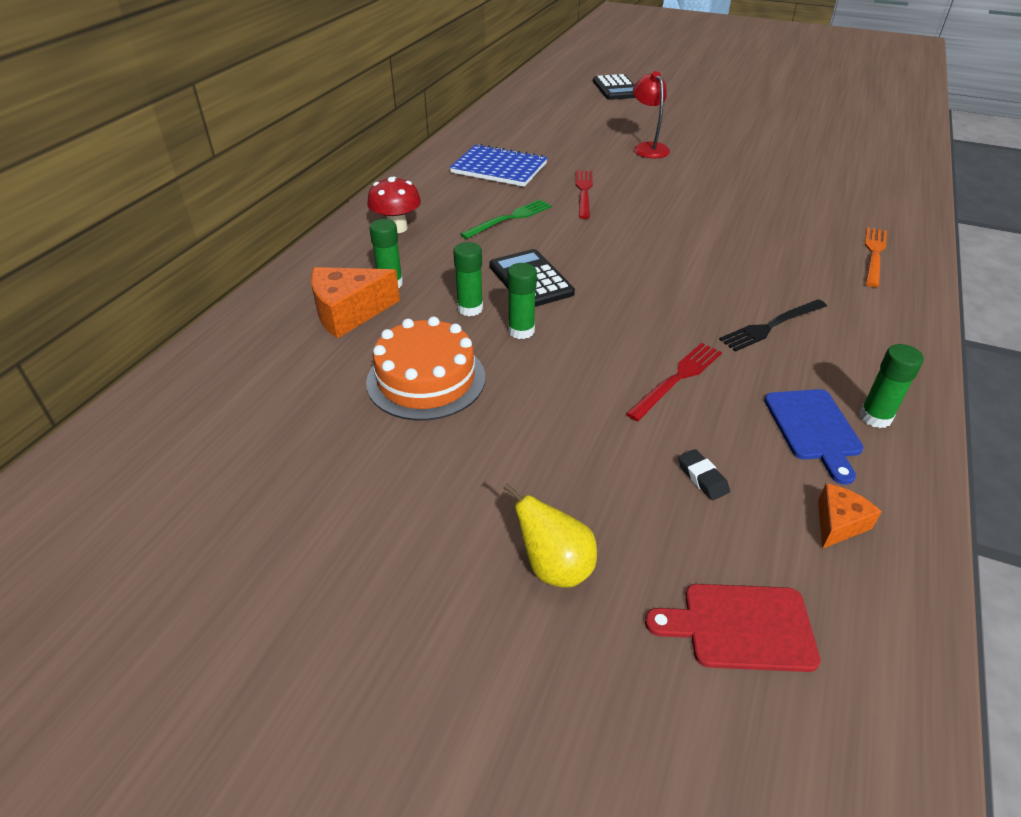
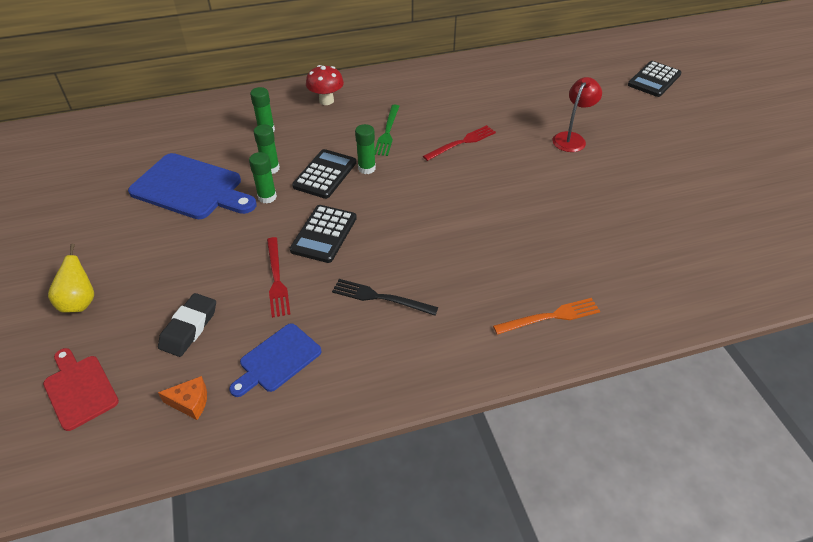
camera: 50 degrees right, 5 degrees up
orange cheese [311,267,400,339] -> none
orange cake [366,316,485,420] -> blue cutting board [128,153,257,219]
blue notebook [450,144,548,187] -> none
green fork [460,199,552,239] -> green fork turned 90 degrees clockwise [375,104,400,156]
red fork [626,343,722,421] -> red fork turned 75 degrees clockwise [267,237,290,318]
black eraser [678,449,730,500] -> black eraser [158,293,216,357], size x1.76
green glue stick [859,344,924,428] -> green glue stick moved to [355,124,376,174]
none -> black calculator [290,205,357,263]

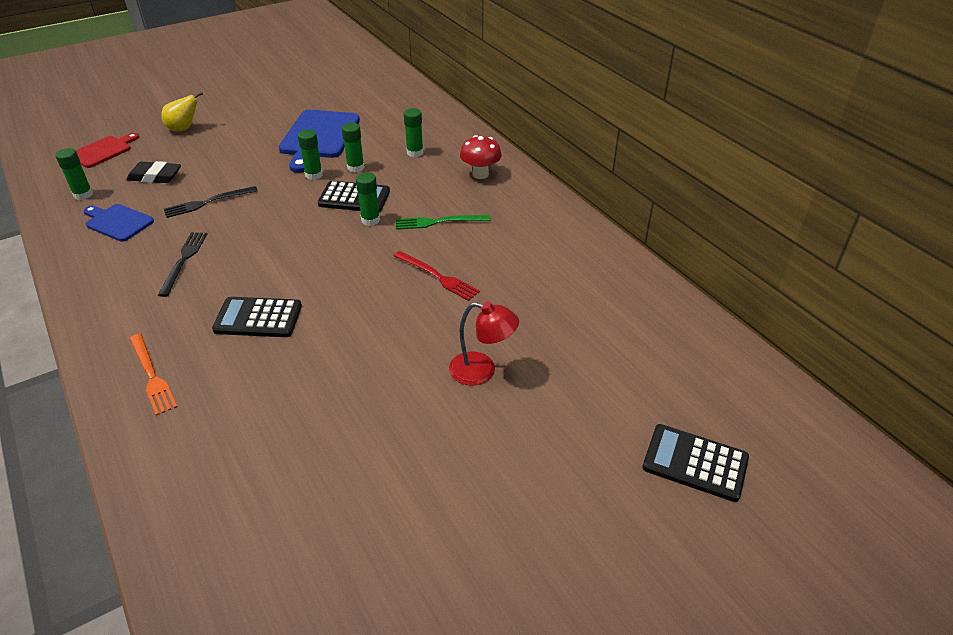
camera: 75 degrees right, 5 degrees down
orange cheese [158,376,207,420] -> green glue stick [55,148,93,200]
red fork [267,237,290,318] -> black fork [164,186,258,218]
black calculator [290,205,357,263] -> black calculator moved to [212,297,302,337]

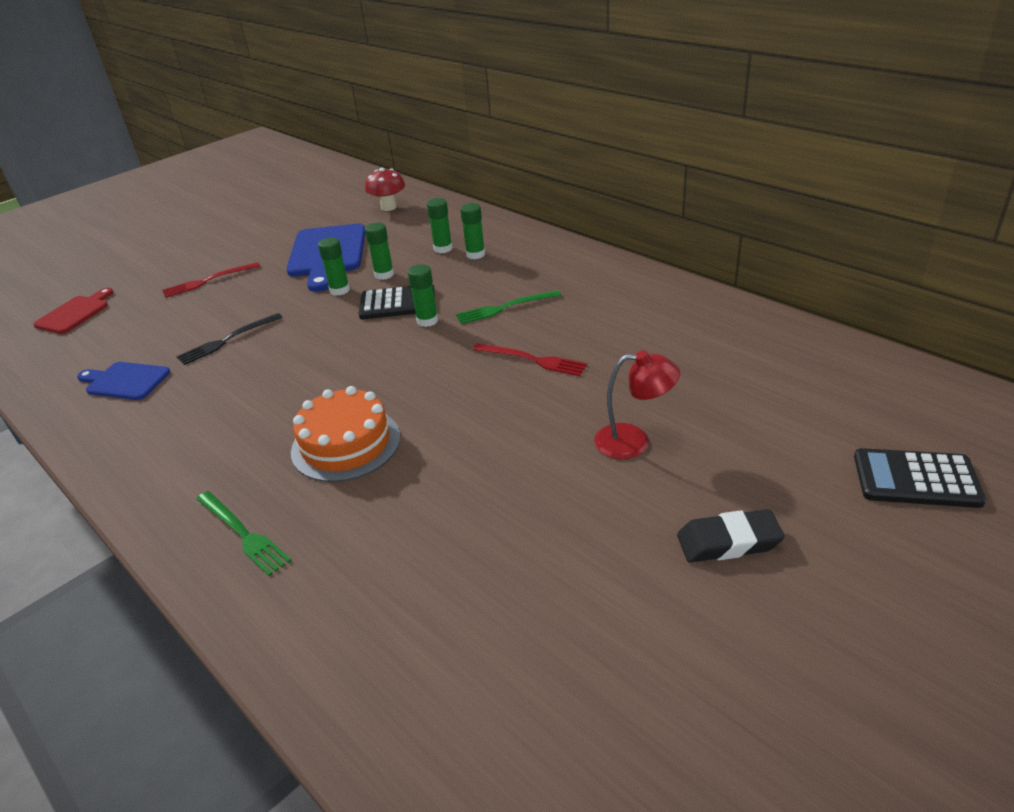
camera: 10 degrees left, 5 degrees down
green glue stick [55,148,93,200] -> green glue stick moved to [460,203,485,259]
black eraser [126,161,181,183] -> black eraser moved to [677,509,785,562]
orange fork [129,334,177,416] -> green fork [196,491,292,576]
black fork [158,232,207,297] -> none
yellow pear [161,92,203,131] -> none
black calculator [212,297,302,337] -> orange cake [291,386,400,482]
red mushroom [460,135,502,179] -> red mushroom moved to [365,168,405,211]
none -> red fork [162,262,260,298]

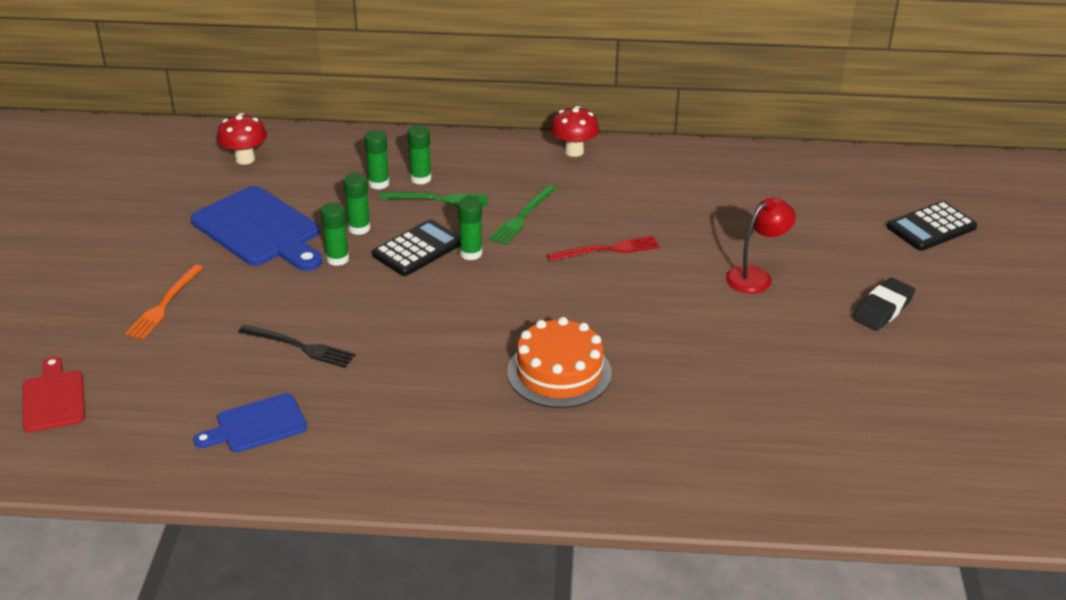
camera: 45 degrees left, 0 degrees up
red fork [162,262,260,298] -> orange fork [125,265,203,340]
black fork [176,313,282,365] -> black fork turned 75 degrees counterclockwise [238,325,355,368]
green fork [196,491,292,576] -> green fork moved to [379,192,488,206]
none -> red mushroom [551,106,599,157]

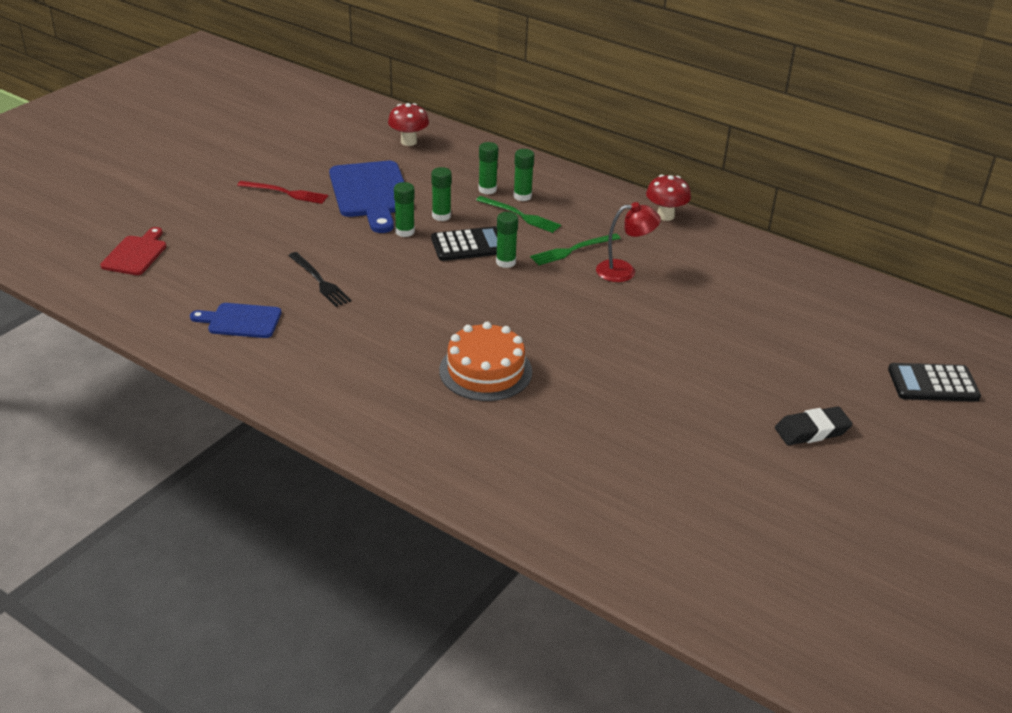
camera: 30 degrees right, 0 degrees up
orange fork [125,265,203,340] -> none
red fork [547,236,659,261] -> red fork moved to [237,181,328,204]
red lamp [726,198,796,293] -> red lamp moved to [596,202,661,282]

